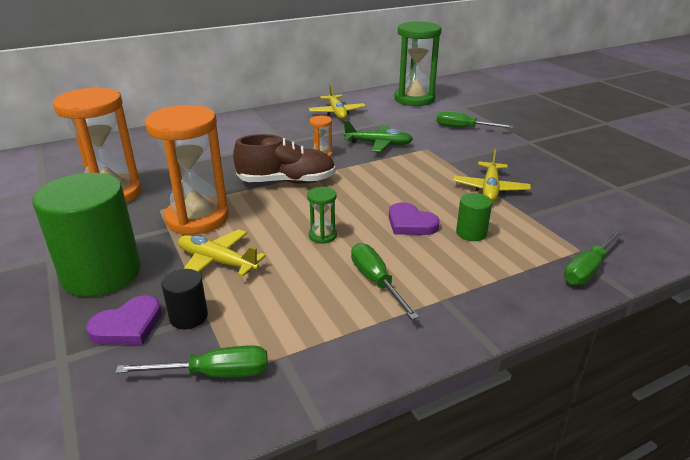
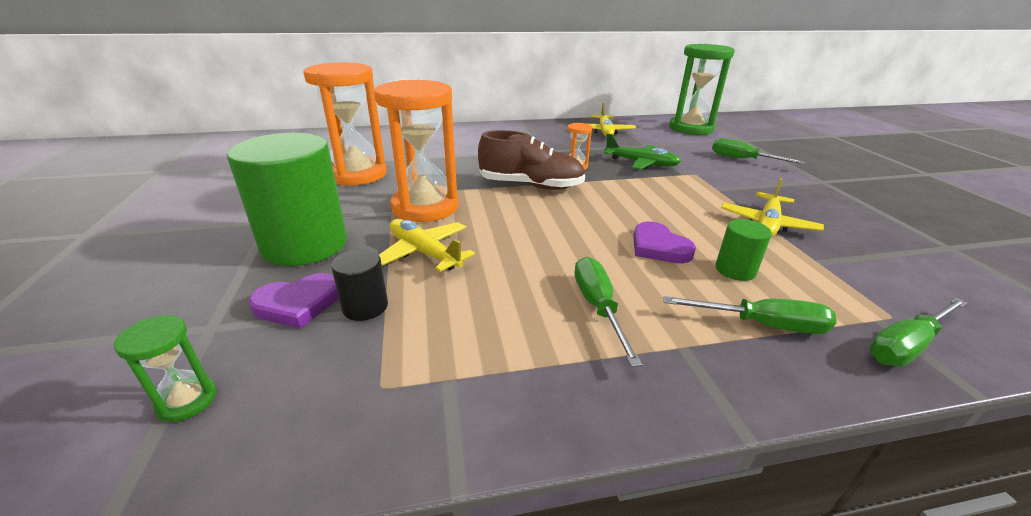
camera: 15 degrees right, 0 degrees up
green screwdriver [115,345,268,377] -> green screwdriver moved to [663,296,837,334]
green hourglass [307,187,337,244] -> green hourglass moved to [114,315,217,422]

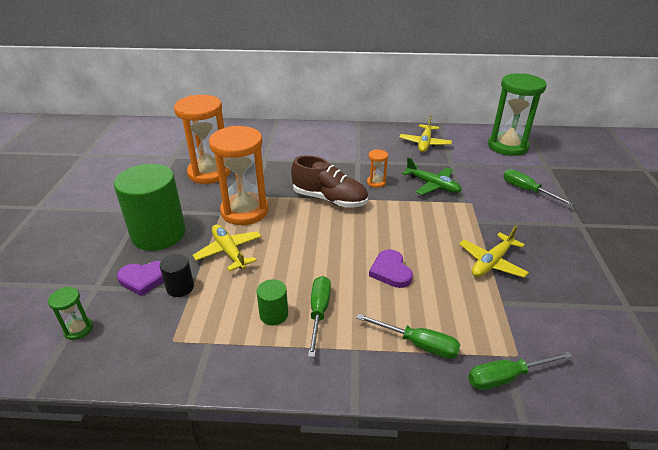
camera: 15 degrees right, 5 degrees up
green cylinder [715,219,772,281] -> green cylinder moved to [257,279,288,325]

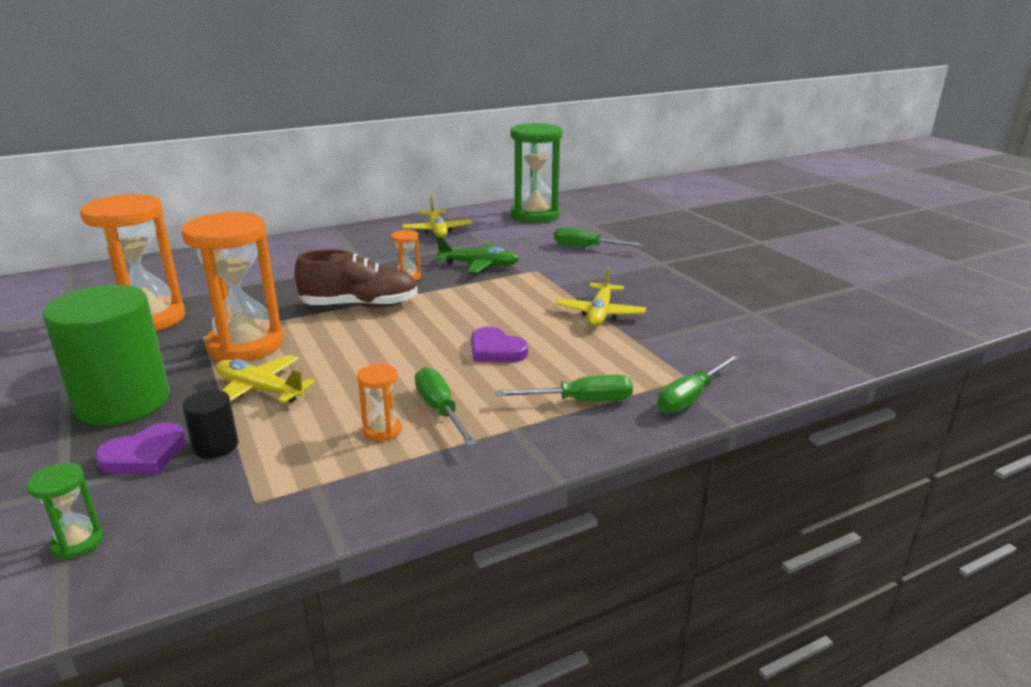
camera: 30 degrees left, 10 degrees down
green cylinder [257,279,288,325] -> orange hourglass [357,364,402,441]

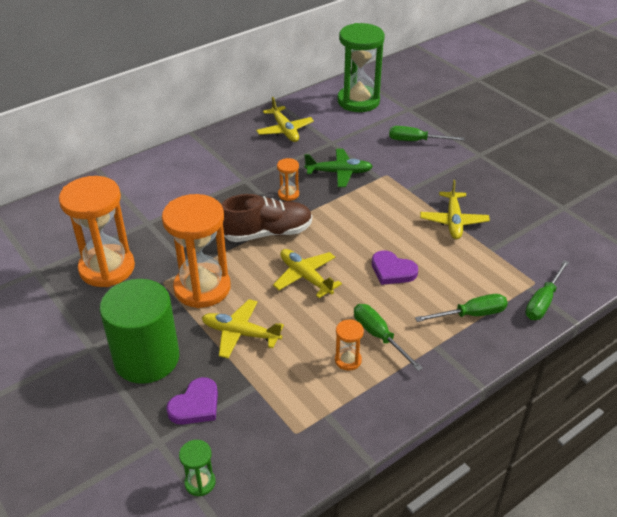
camera: 10 degrees left, 15 degrees up
black cylinder [182,390,238,459] -> none
none -> yellow plane [273,249,342,298]

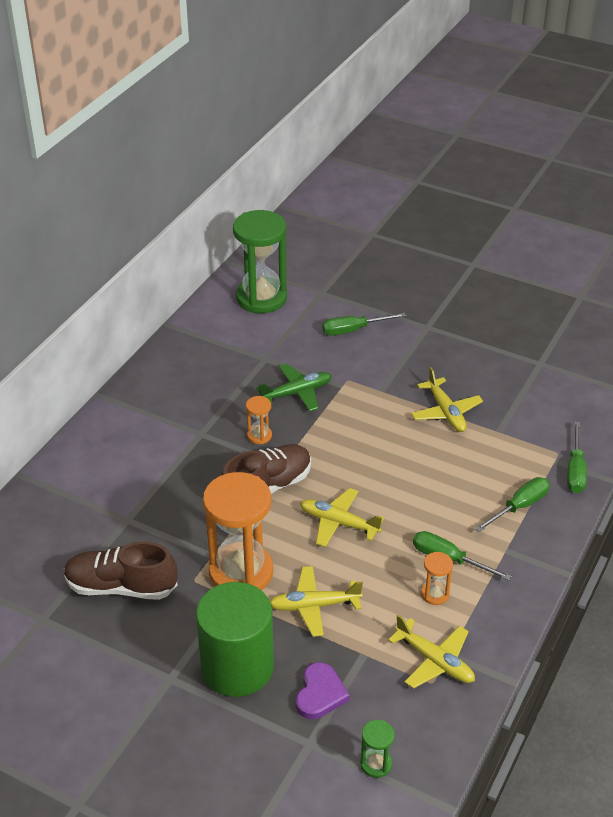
camera: 25 degrees left, 0 degrees up
orange hourglass [59,176,135,287] -> brown shoe [64,542,178,600]
yellow plane [256,97,314,142] -> yellow plane moved to [388,615,475,689]
purple heart [372,250,418,285] -> none

